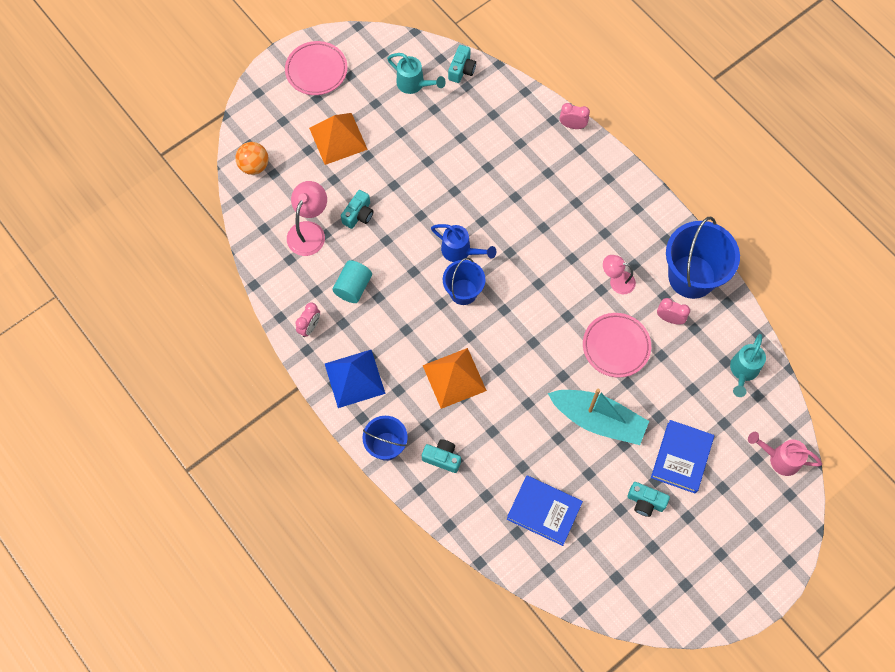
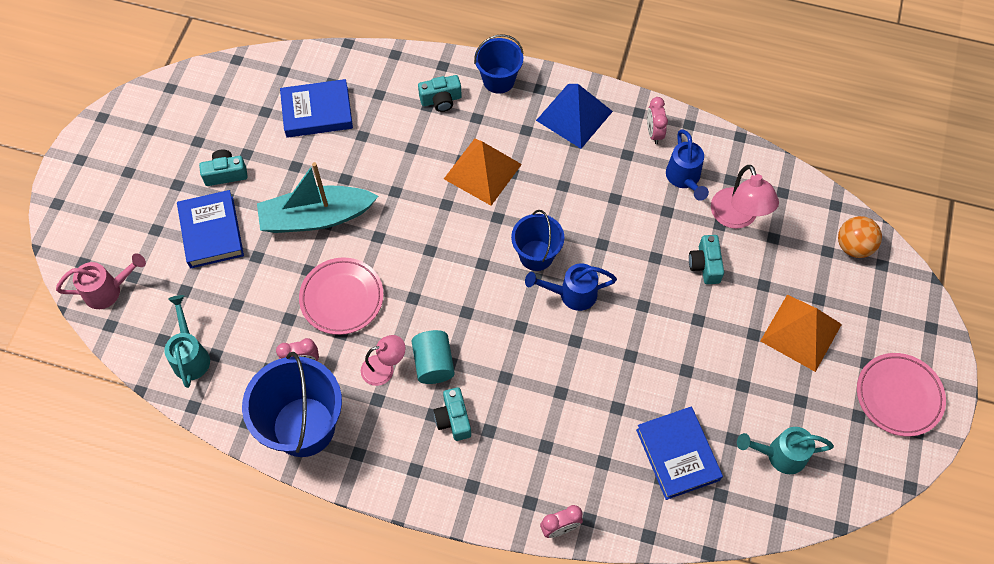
camera: 145 degrees right, 5 degrees down
turquoise cylinder [332,260,372,303] -> turquoise cylinder moved to [412,330,455,384]
turquoise camera [448,45,476,83] -> turquoise camera moved to [433,387,471,441]
none -> blue book [636,407,723,500]
none -> blue watering can [666,129,709,201]

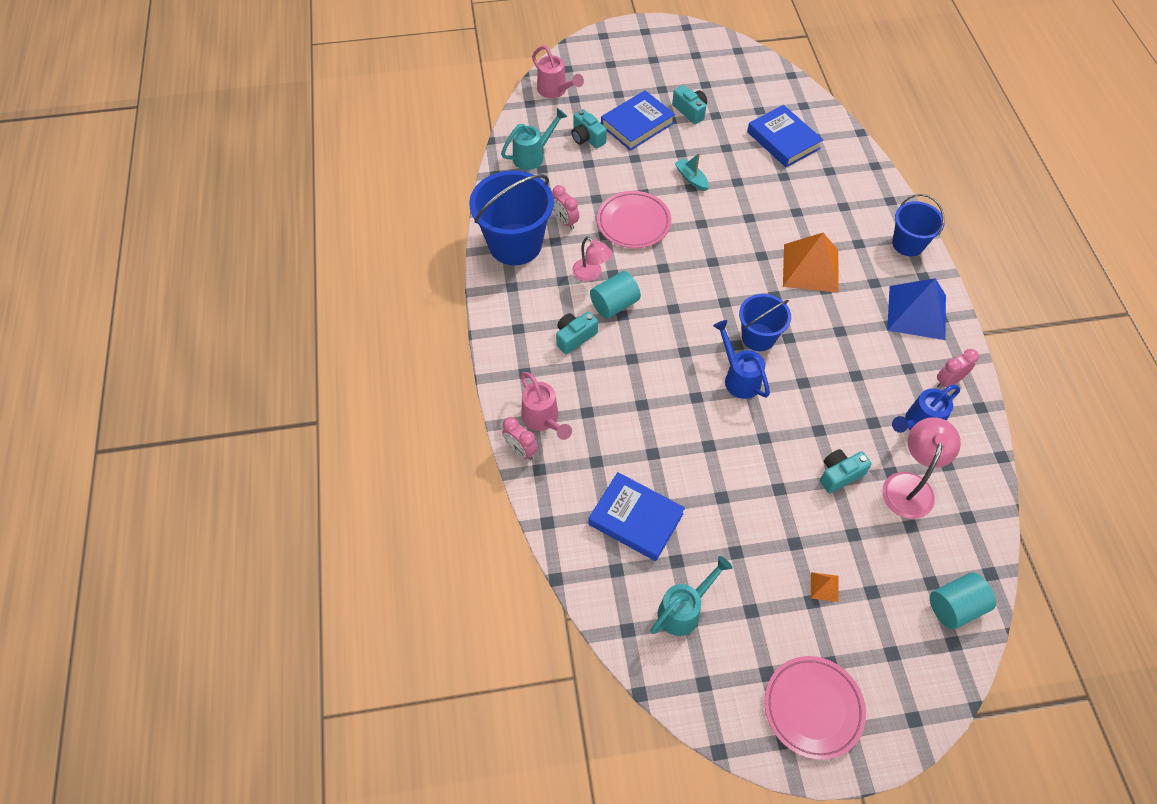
camera: 65 degrees right, 5 degrees down
turquoise boat [257,162,378,233] -> turquoise boat [675,153,709,191], size x0.44
turquoise camera [418,75,462,112] -> turquoise camera moved to [571,109,607,149]
blue book [636,407,723,500] -> blue book turned 75 degrees clockwise [588,472,685,561]
pink lamp [711,165,779,229] -> pink lamp turned 150 degrees clockwise [882,417,961,519]
turquoise watering can [737,427,834,474] -> turquoise watering can turned 75 degrees clockwise [650,556,732,636]
orange pyramid [761,295,842,372] -> orange pyramid [811,572,839,602], size x0.41
orange ball [838,216,882,258] -> turquoise cylinder [930,573,996,629]
none -> pink watering can [520,372,572,440]

